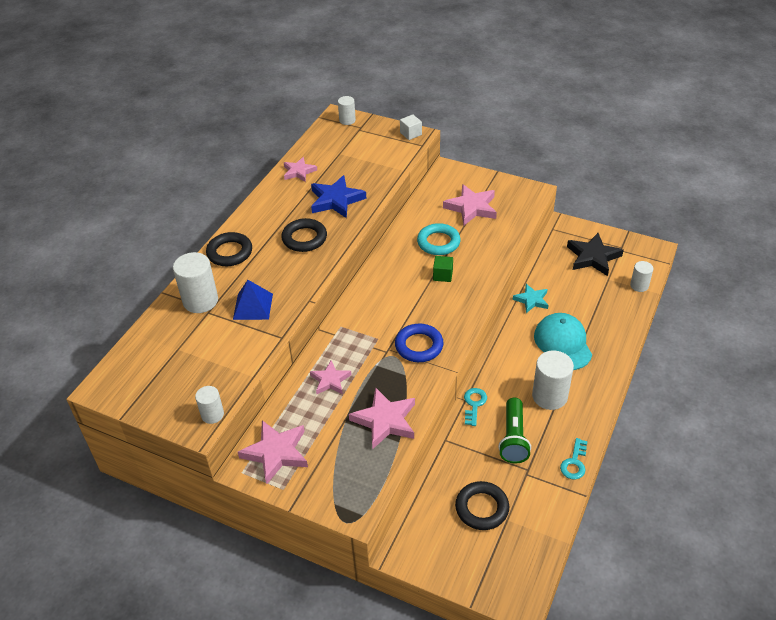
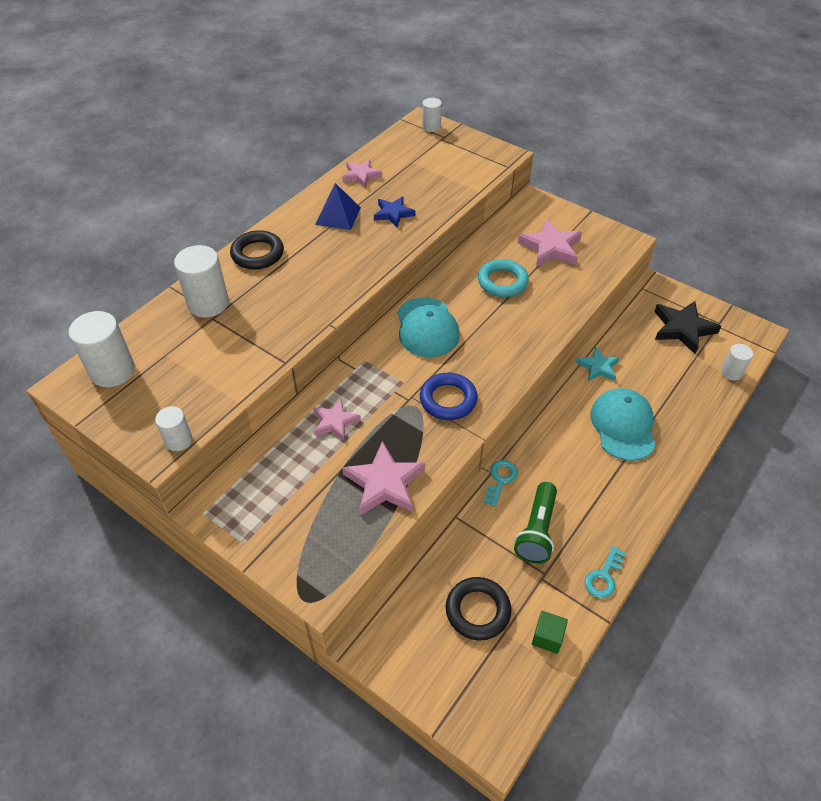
camera: 10 degrees right, 5 degrees up
blue pyramid [233,280,273,320] -> blue pyramid moved to [315,183,361,230]
pink star [238,420,308,485] -> none
black ring [281,218,327,252] -> none
blue star [311,175,366,218] -> blue star [374,196,415,227], size x0.63
white cube [400,114,422,140] -> none
green cube [433,256,453,282] -> green cube moved to [532,611,568,654]
white cylinder [532,351,574,410] -> white cylinder moved to [69,311,135,387]
none -> turquoise cap [397,297,460,357]

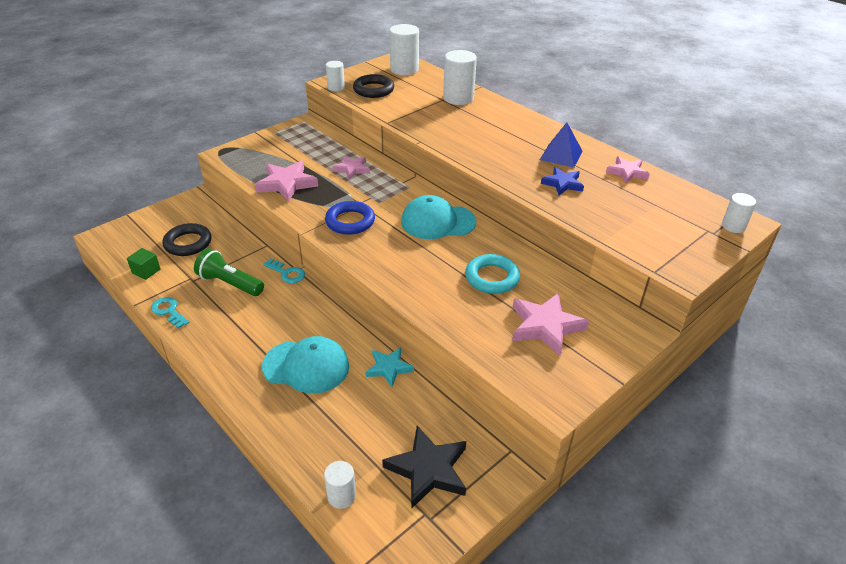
camera: 100 degrees right, 10 degrees down
black ring [230,230,284,270] -> black ring moved to [353,74,394,98]

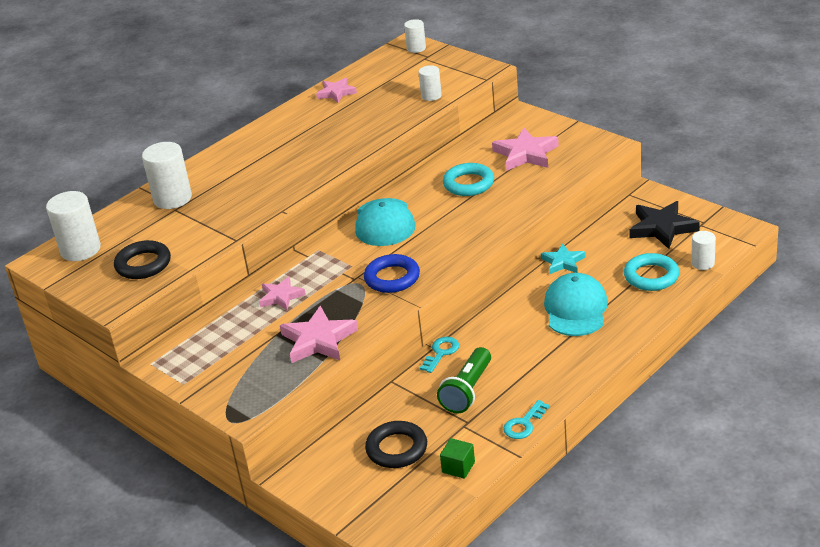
camera: 90 degrees left, 5 degrees down
white cylinder [326,61,345,91] -> white cylinder moved to [419,65,442,101]
blue pyramid [540,122,582,168] -> none
blue star [541,167,584,195] -> none
none -> turquoise ring [624,253,680,291]

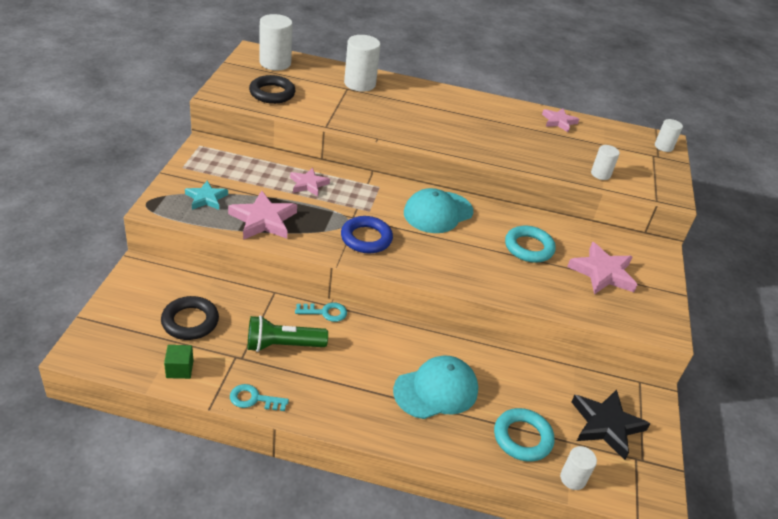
camera: 50 degrees right, 5 degrees up
turquoise star [541,244,586,274] -> turquoise star moved to [185,181,228,210]

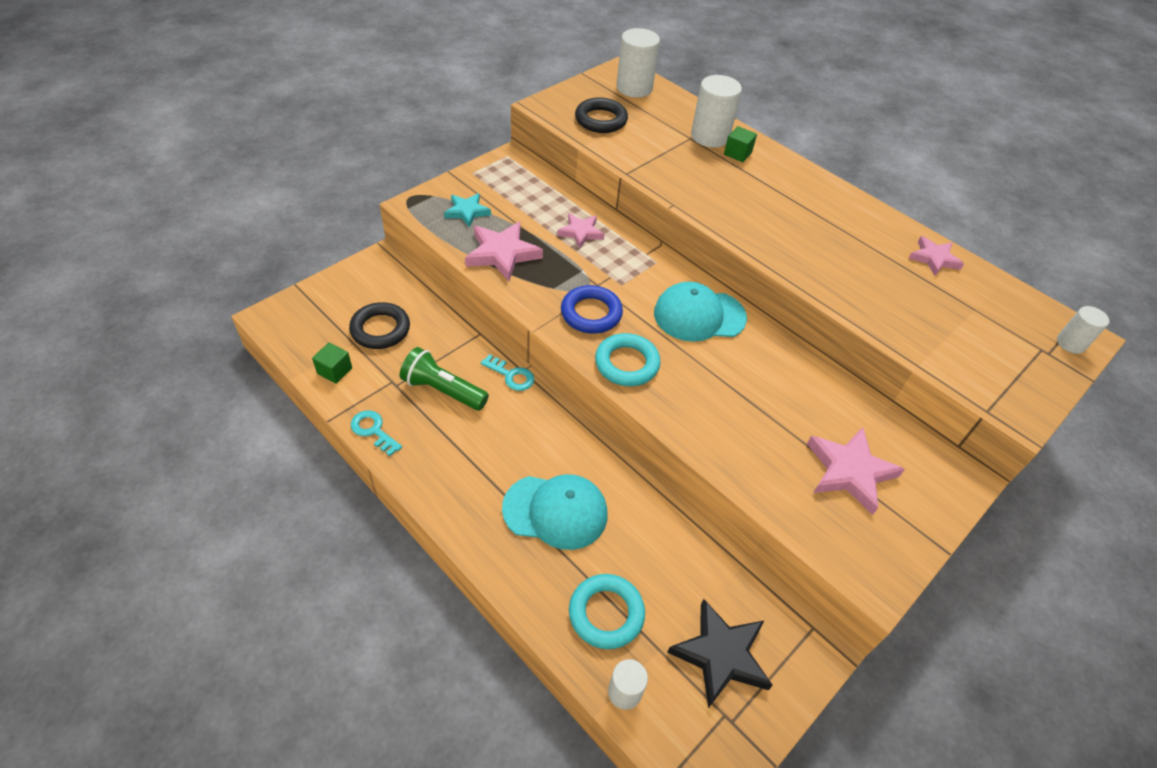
camera: 35 degrees right, 10 degrees up
turquoise ring [505,225,556,263] -> turquoise ring moved to [595,333,660,386]
white cylinder [591,145,620,180] -> none
none -> green cube [724,126,757,162]

